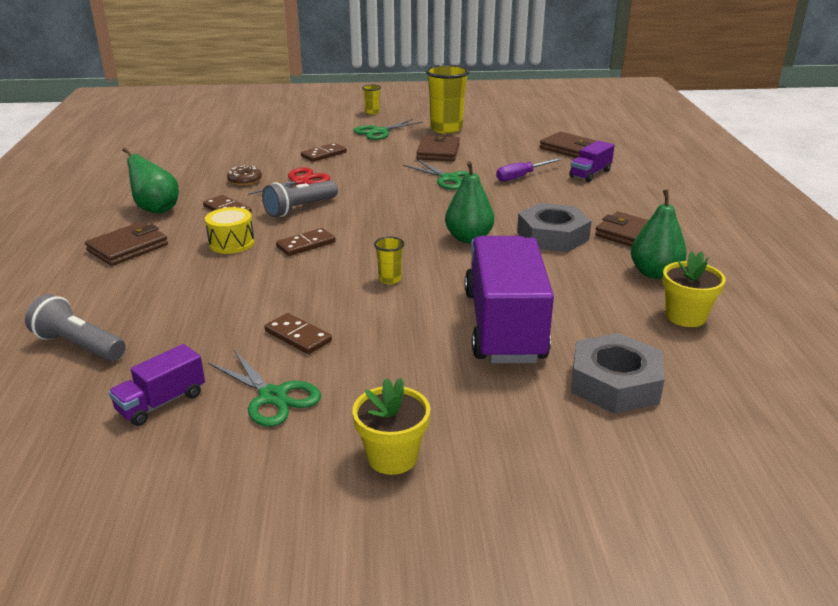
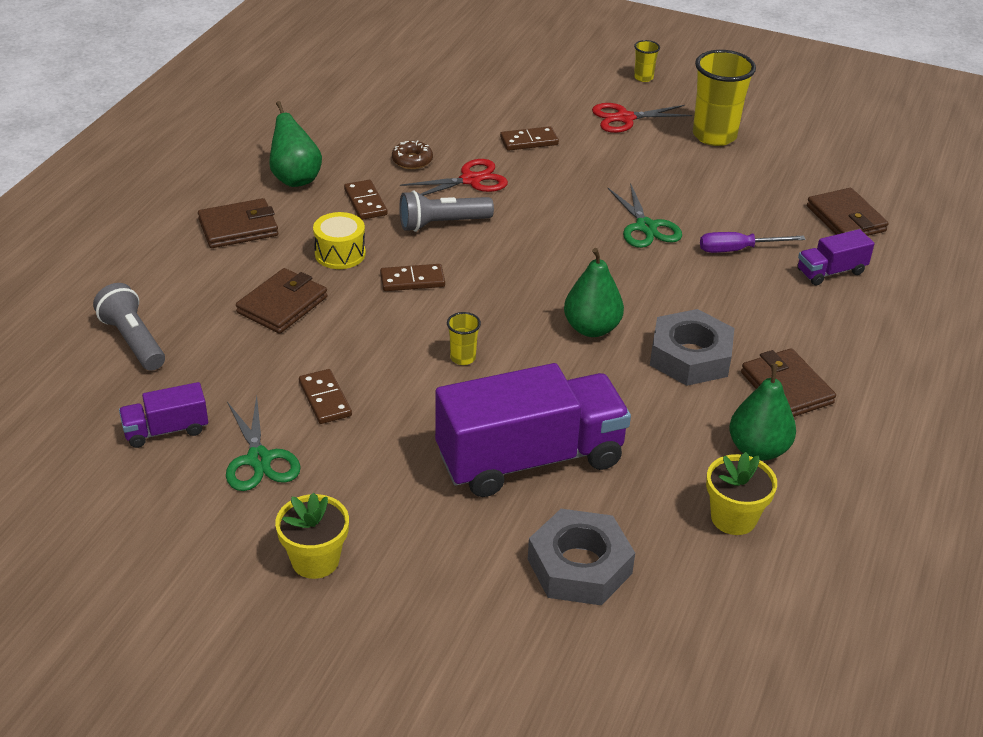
camera: 25 degrees right, 10 degrees up
green scissors [353,119,423,140] -> red scissors [592,103,692,133]
brown wallet [416,134,460,161] -> brown wallet moved to [236,268,328,334]
purple truck [465,236,554,363] -> purple truck turned 45 degrees clockwise [435,363,631,497]

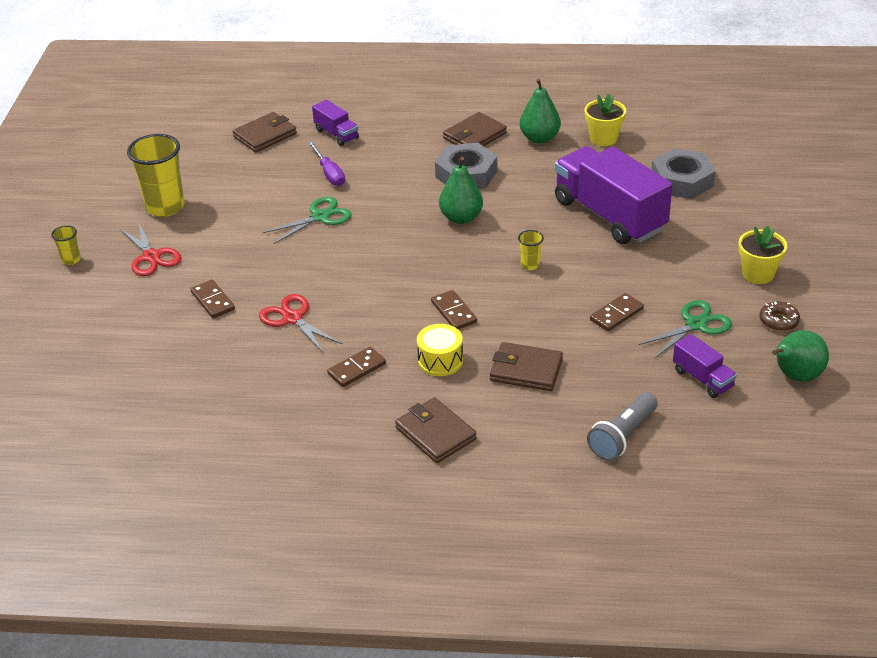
camera: 105 degrees left, 0 degrees up
green pear [269,101,322,187] -> green pear moved to [772,330,829,382]
brown donut [392,140,433,169] -> brown donut moved to [759,301,800,331]
grey flashlight [399,191,494,232] -> none

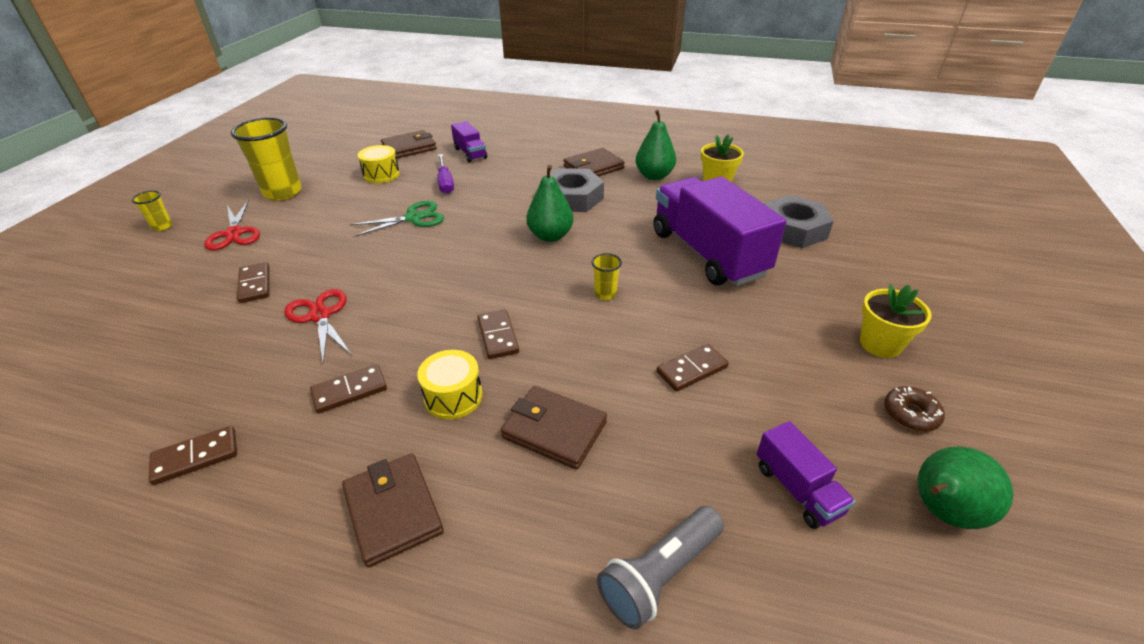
camera: 10 degrees right, 0 degrees up
green scissors [639,300,732,358] -> none
none -> brown domino [149,426,237,485]
none -> yellow drum [358,145,400,183]

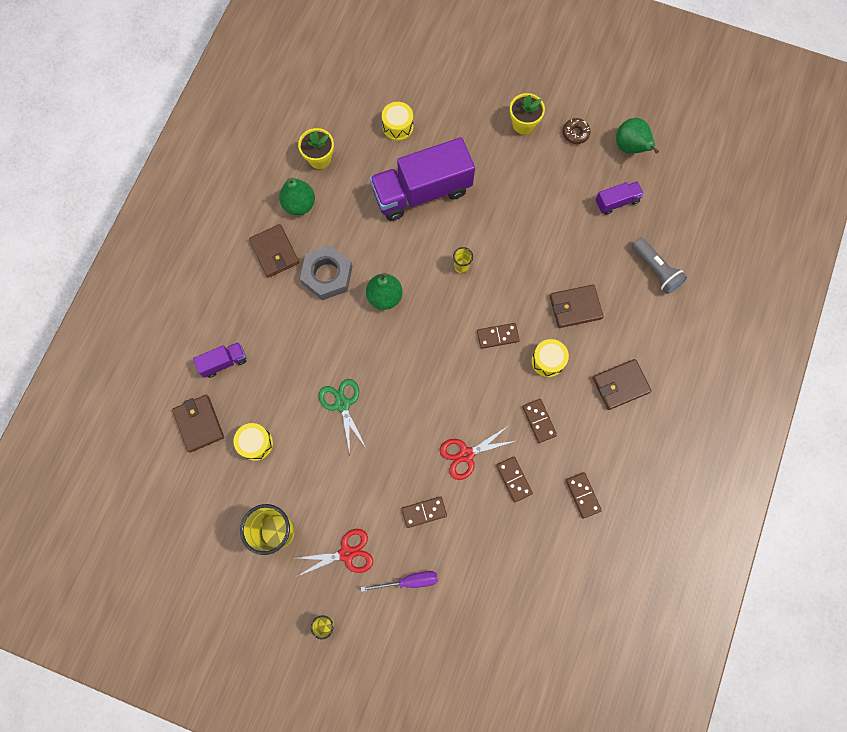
camera: 85 degrees left, 35 degrees up
purple screwdriver [438,154,454,194] -> purple screwdriver moved to [361,571,438,592]
brown wallet [501,386,607,470] -> brown wallet turned 45 degrees clockwise [550,285,604,328]
brown domino [656,344,729,392] -> brown domino moved to [496,457,533,502]
grey nut [764,195,834,248] -> yellow drum [382,102,413,141]

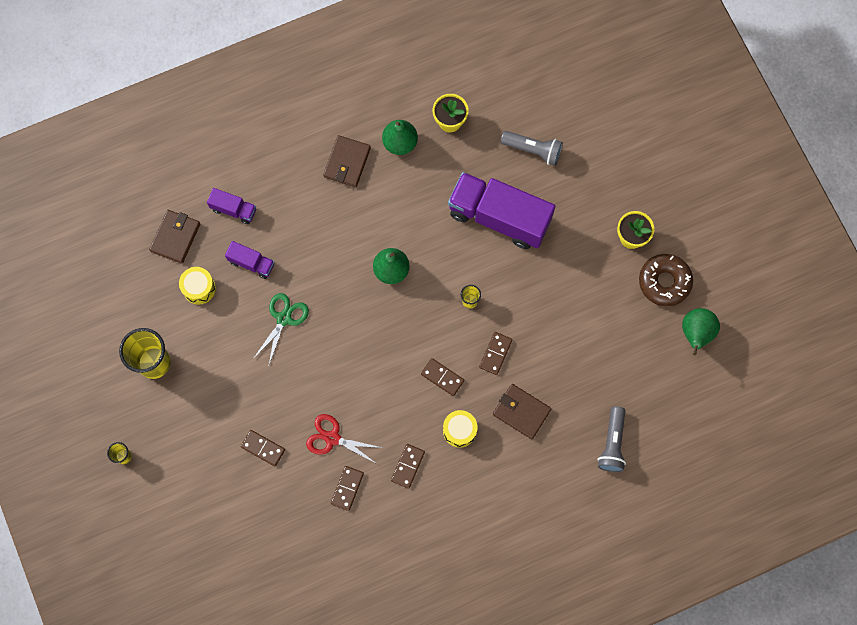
camera: 45 degrees right, 0 degrees up
red scissors [296,529,373,577] -> none
grey nut [300,245,352,300] -> none
purple screwdriver [361,571,438,592] -> none
yellow drum [382,102,413,141] -> grey flashlight [500,131,563,166]
brown donut [563,118,591,144] -> brown donut [639,254,693,306], size x1.82
brown domino [566,472,602,519] -> brown domino moved to [479,332,513,375]
brown wallet [593,359,651,410] -> none
purple truck [595,181,644,215] -> purple truck moved to [225,241,274,279]

